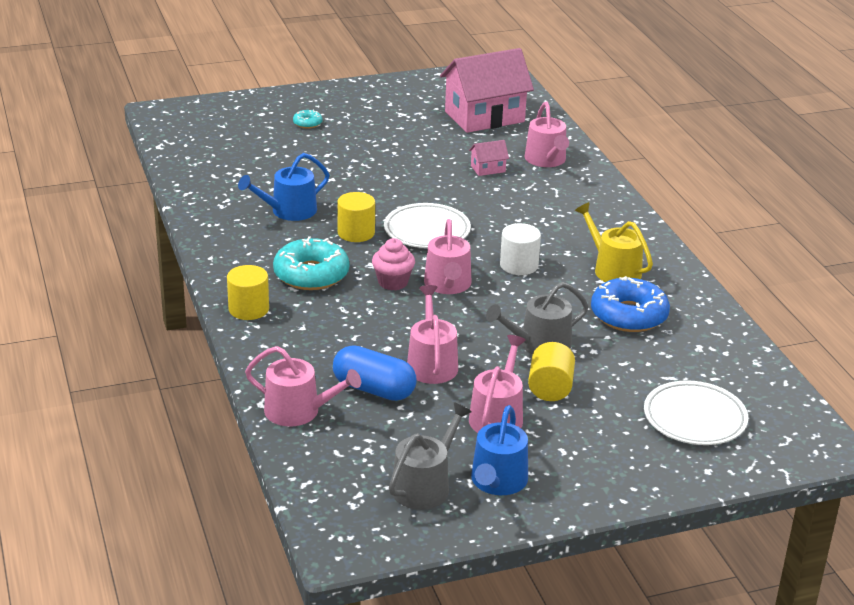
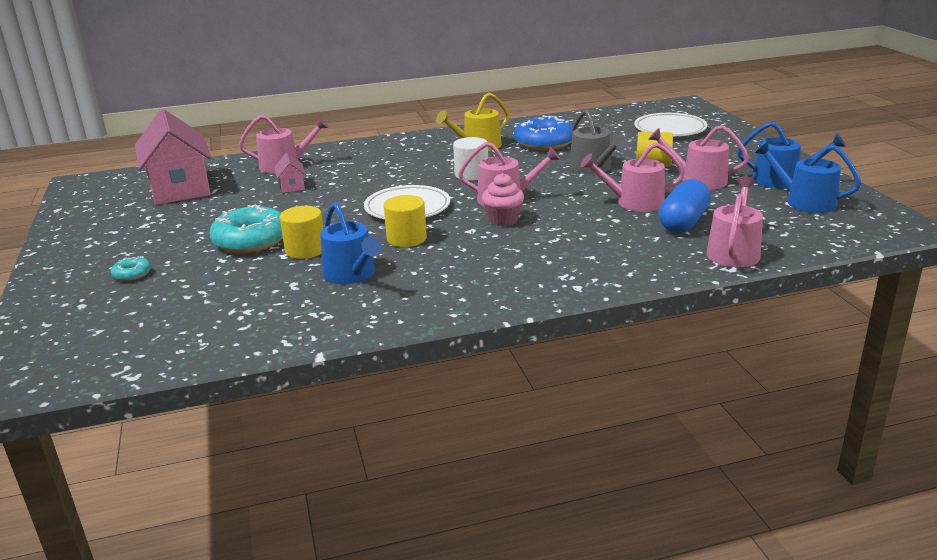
camera: 85 degrees left, 5 degrees down
yellow cylinder [227,265,269,320] -> yellow cylinder moved to [280,206,323,259]
turquoise donut [273,236,349,290] -> turquoise donut moved to [209,204,283,253]
grey watering can [389,402,472,510] -> blue watering can [755,142,862,213]

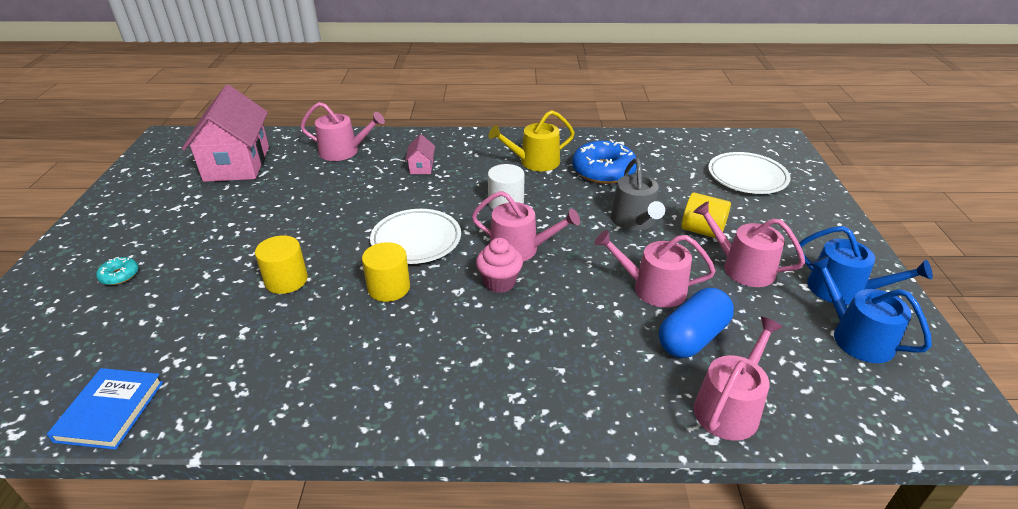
camera: 15 degrees right, 10 degrees up
turquoise donut [209,204,283,253] -> none
pink house [274,153,306,193] -> pink house moved to [405,134,435,174]
blue watering can [320,202,381,284] -> none
none -> blue book [47,368,163,450]

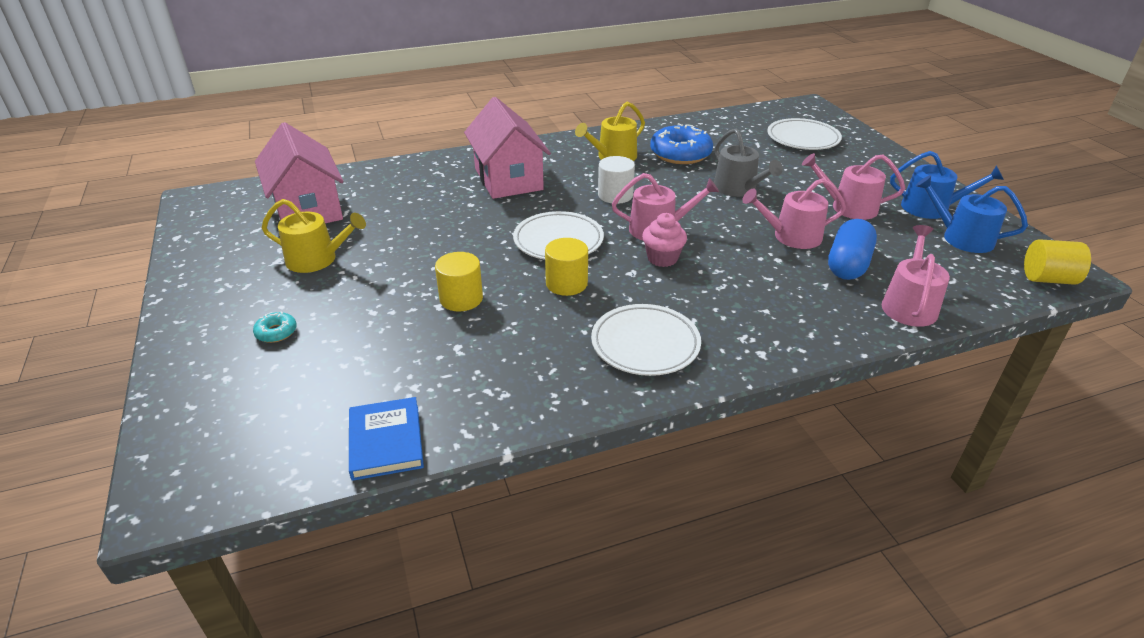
camera: 20 degrees left, 0 degrees up
pink watering can [300,102,385,161] -> none
pink house [405,134,435,174] -> pink house [464,97,551,199], size x2.39
yellow cylinder [681,192,731,238] -> yellow cylinder moved to [1024,239,1091,285]
none -> yellow watering can [262,199,366,273]
none -> white plate [591,304,701,376]

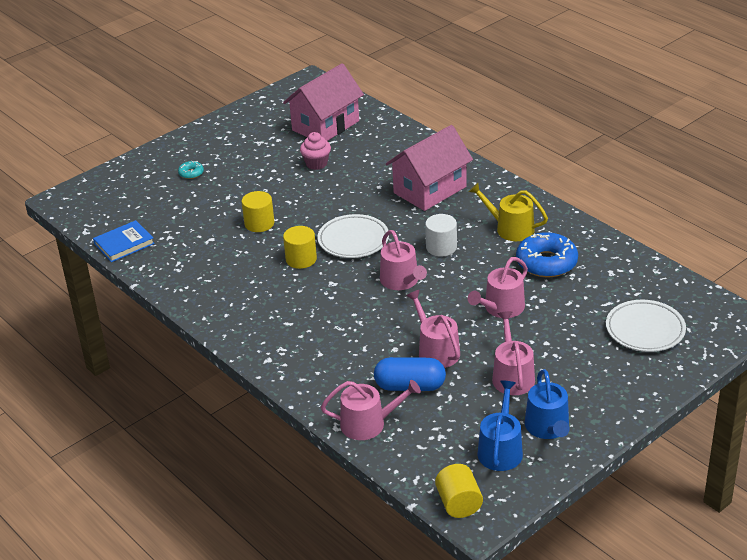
camera: 70 degrees right, 0 degrees up
yellow watering can [262,199,366,273] -> none
white plate [591,304,701,376] -> none
pink cupcake [642,213,687,267] -> pink cupcake moved to [300,132,331,170]
grey watering can [714,129,783,197] -> pink watering can [468,257,528,318]

